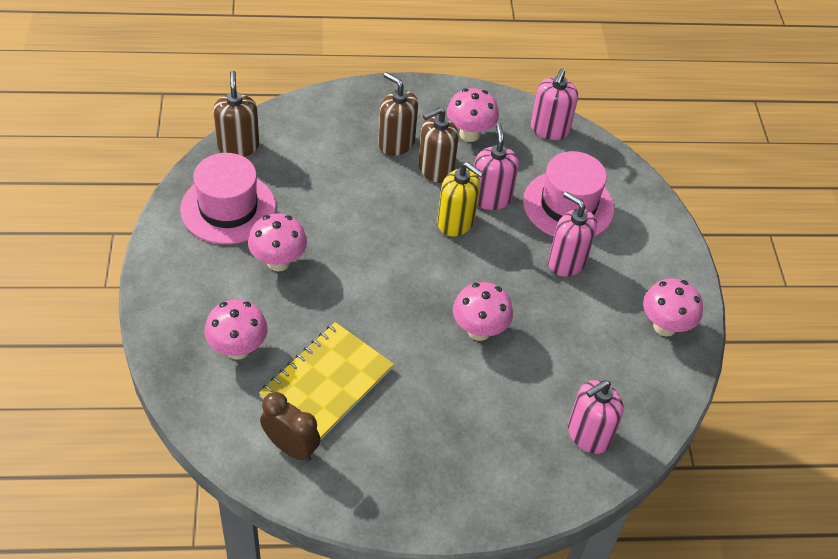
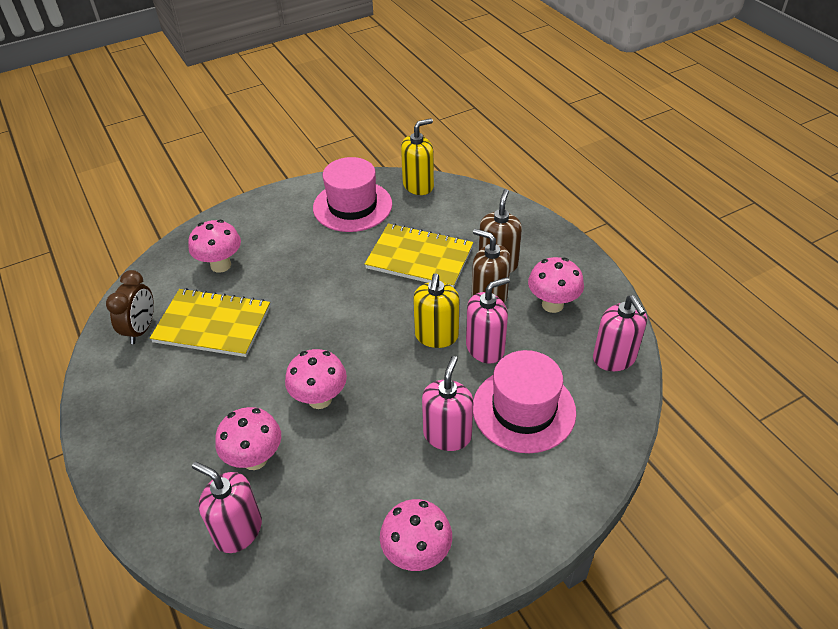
camera: 70 degrees right, 5 degrees down
brown soap dispenser [213,70,259,157] -> yellow soap dispenser [401,118,434,195]
pink mushroom [248,214,307,271] -> pink mushroom moved to [215,407,281,470]
pink soap dispenser [531,69,578,140] -> pink soap dispenser turned 105 degrees counterclockwise [593,295,647,371]
none -> yellow notebook [365,223,473,288]

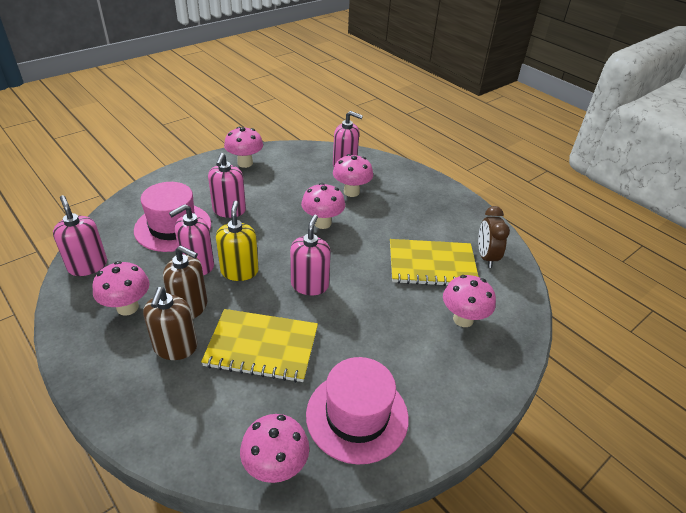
camera: 165 degrees right, 5 degrees down
yellow soap dispenser [401,118,434,195] -> pink mushroom [240,414,309,483]
none -> pink soap dispenser [290,215,331,295]

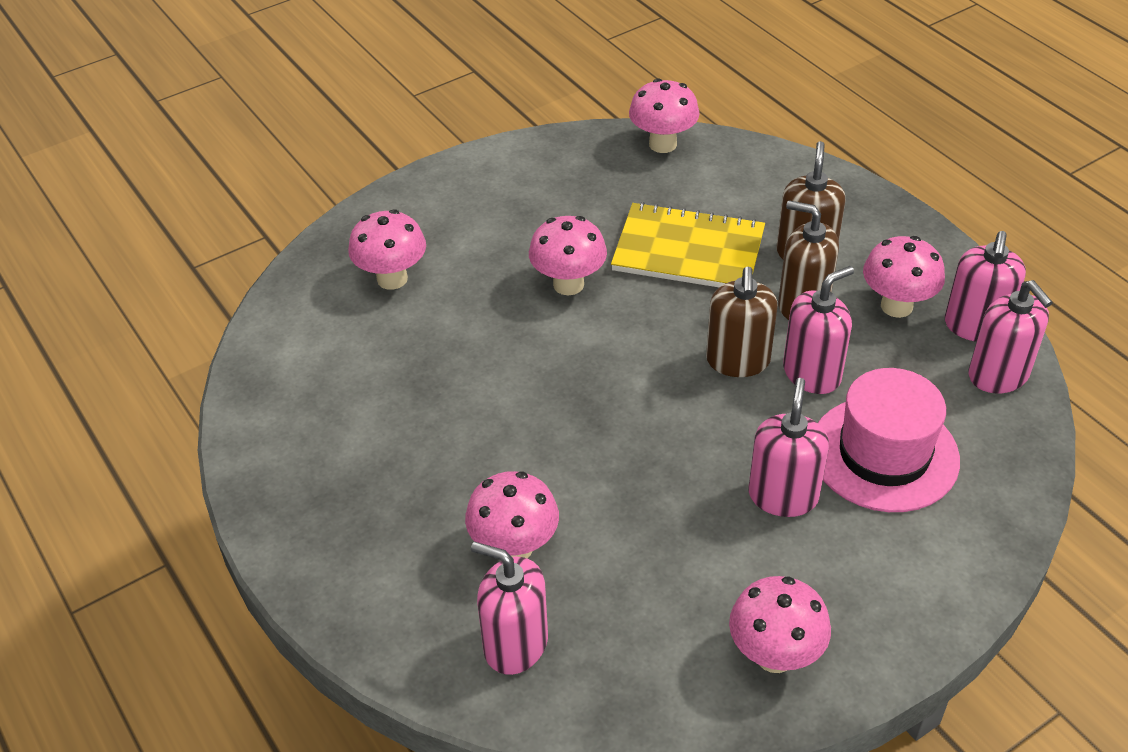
camera: 170 degrees left, 5 degrees up
yellow soap dispenser [216,201,259,281] -> brown soap dispenser [706,267,778,377]
pink soap dispenser [290,215,331,295] -> pink soap dispenser moved to [945,231,1026,342]
pink mushroom [301,183,345,229] -> pink mushroom moved to [529,216,607,295]
pink hat [306,357,409,465] -> none
yellow notebook [390,239,479,286] -> none
brown clock [478,206,510,268] -> none

